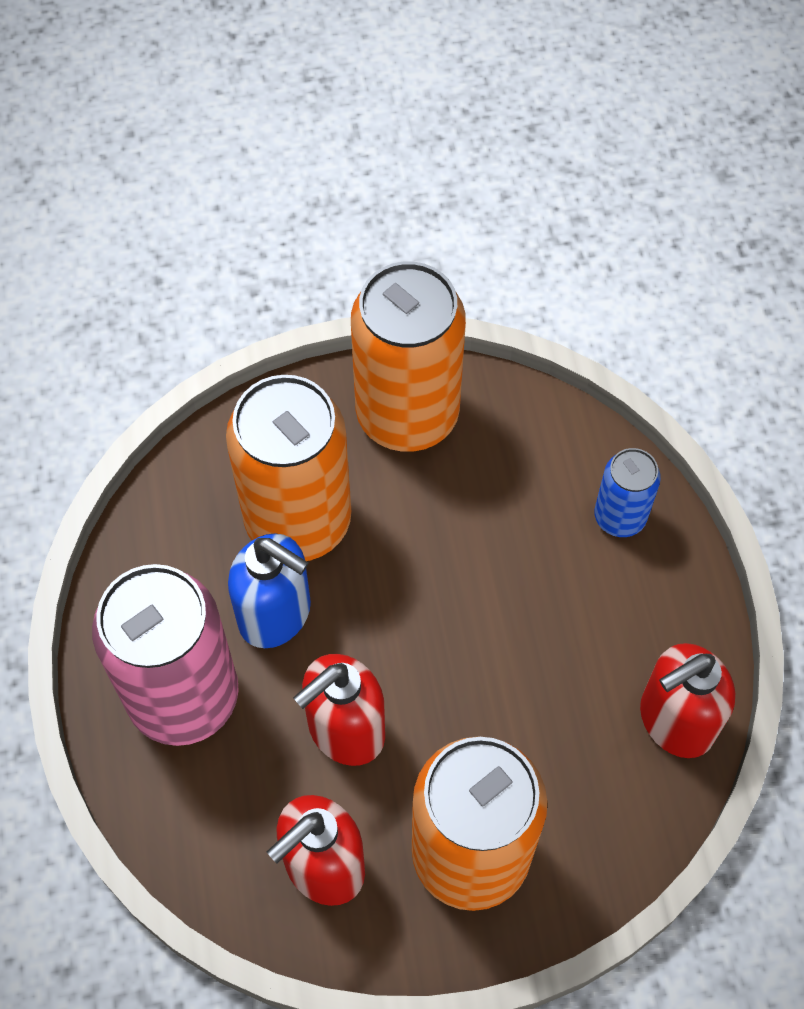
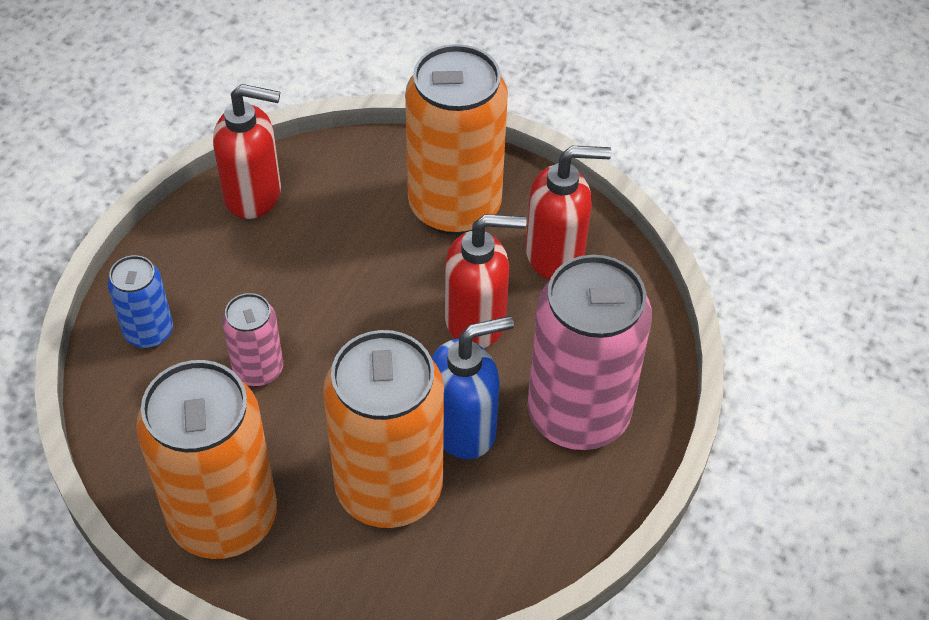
camera: 145 degrees left, 10 degrees down
blue soap dispenser [228,533,311,648] -> blue soap dispenser turned 90 degrees clockwise [432,316,514,459]
none -> pink can [222,293,283,386]

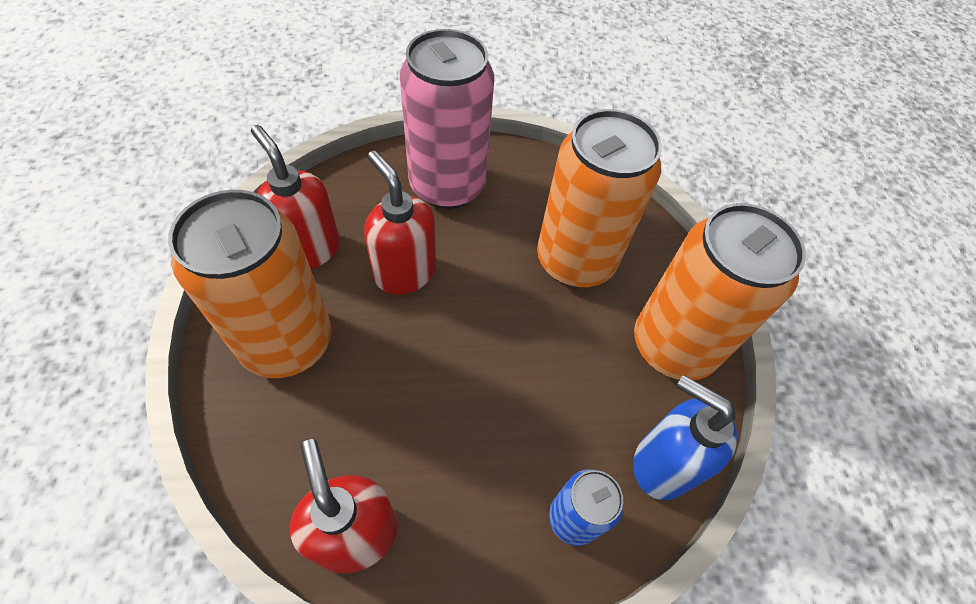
camera: 125 degrees left, 5 degrees up
pink can [222,293,283,386] -> none
blue soap dispenser [432,316,514,459] -> blue soap dispenser moved to [633,375,737,500]

